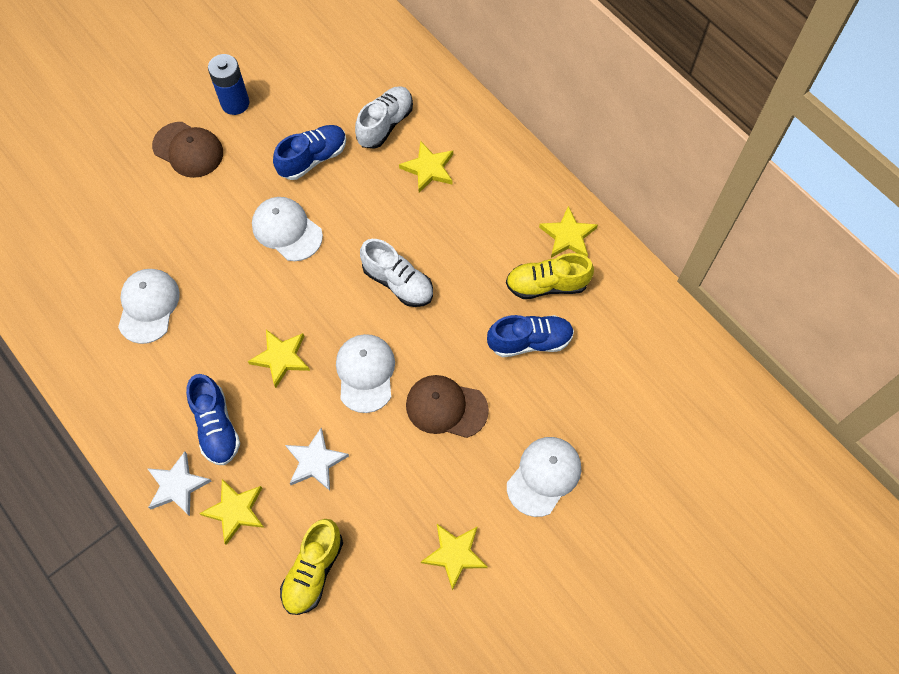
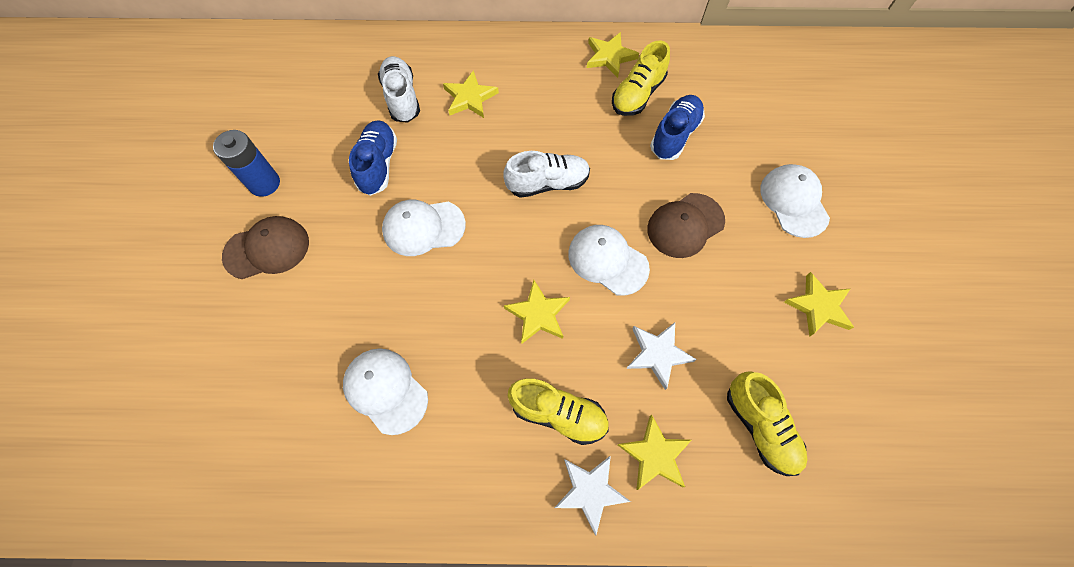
camera: 50 degrees left, 0 degrees up
blue shoe [186,374,240,465] -> yellow shoe [508,379,609,445]

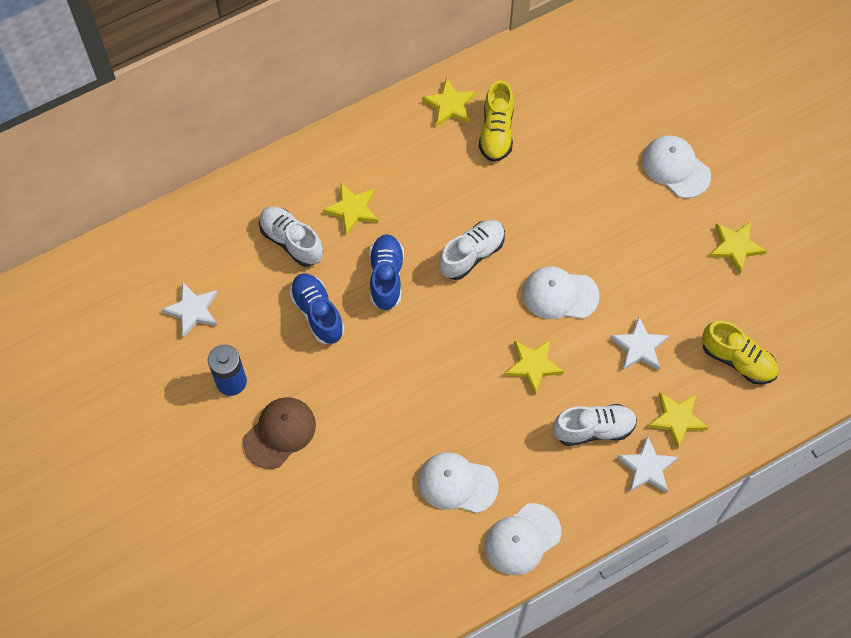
camera: 30 degrees left, 0 degrees up
white cap [382,200,466,256] -> white cap moved to [485,503,561,575]
yellow shoe [508,379,609,445] -> white shoe [553,404,637,446]
brown cap [647,193,725,258] -> none
blue shoe [650,95,705,160] -> blue shoe moved to [369,234,404,311]
none -> white star [161,282,217,338]

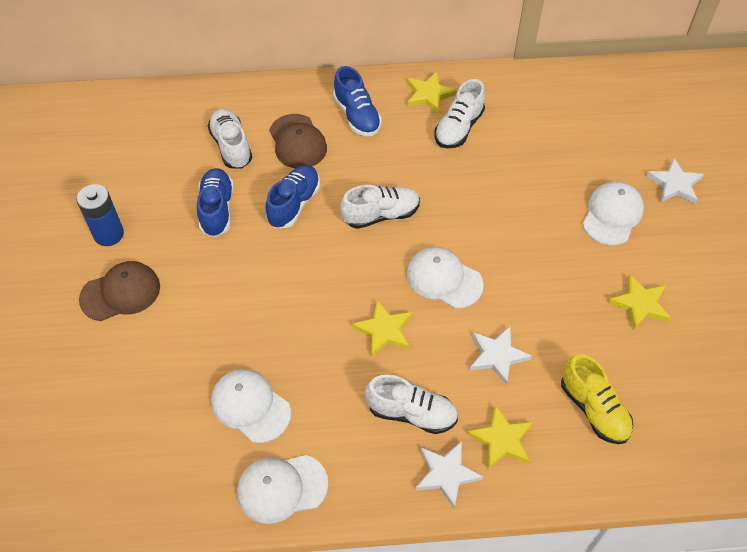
camera: 25 degrees right, 10 degrees down
white star [161,282,217,338] -> white star moved to [646,158,704,204]
yellow star [323,182,378,236] -> brown cap [269,114,327,168]
yellow shoe [479,80,514,162] -> white shoe [434,79,485,148]
white cap [642,135,711,198] -> white cap turned 45 degrees clockwise [582,181,644,245]
none -> blue shoe [333,66,382,136]

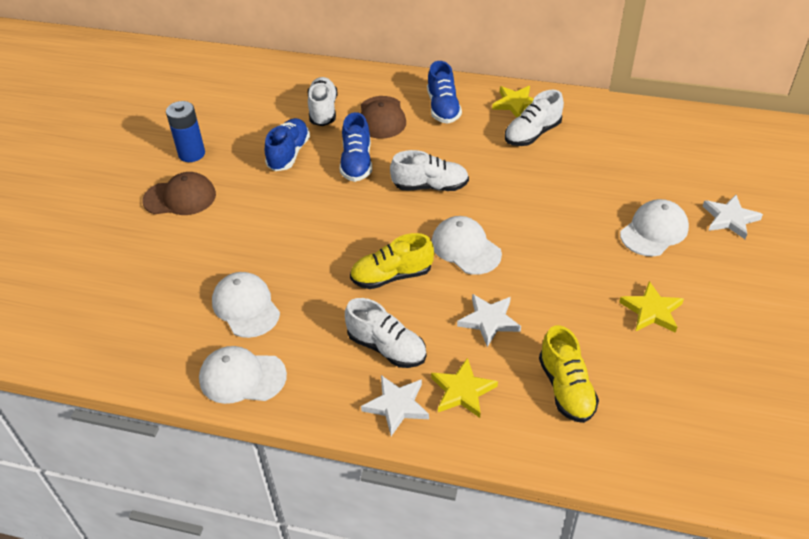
camera: 20 degrees right, 10 degrees down
blue shoe [266,165,320,228] -> blue shoe turned 135 degrees clockwise [340,112,372,182]
yellow star [352,299,412,356] -> yellow shoe [350,233,434,289]

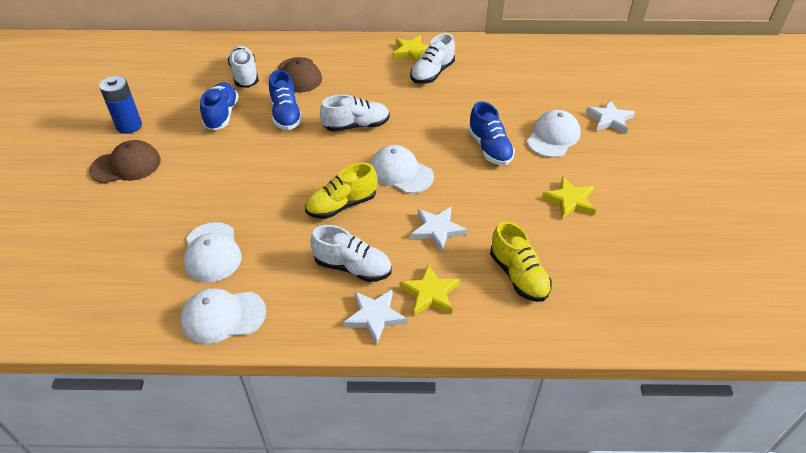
camera: 15 degrees left, 0 degrees up
white cap [212,272,280,338] -> white cap turned 150 degrees counterclockwise [184,222,242,282]
blue shoe [427,61,462,124] -> blue shoe moved to [468,101,515,165]

